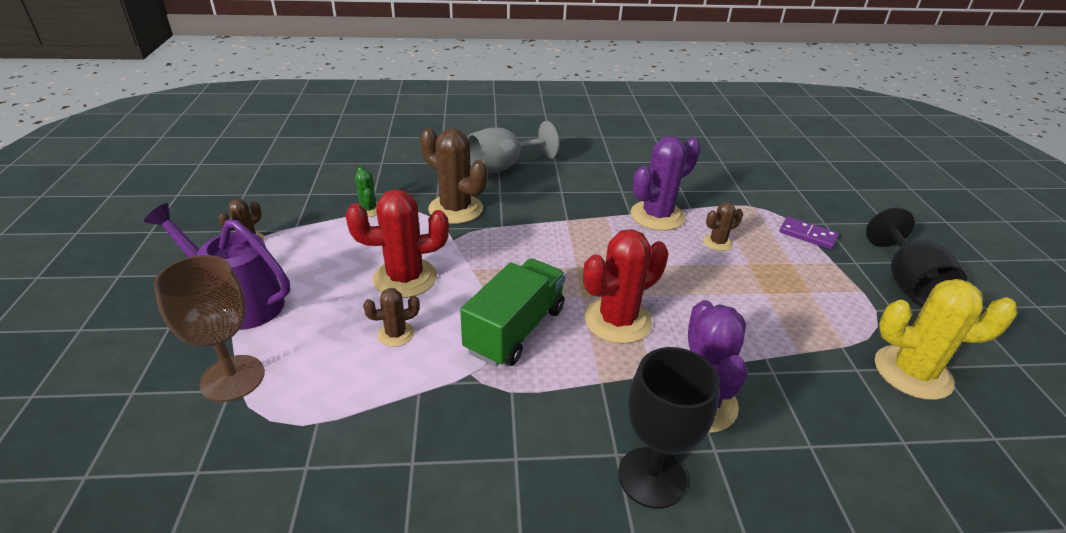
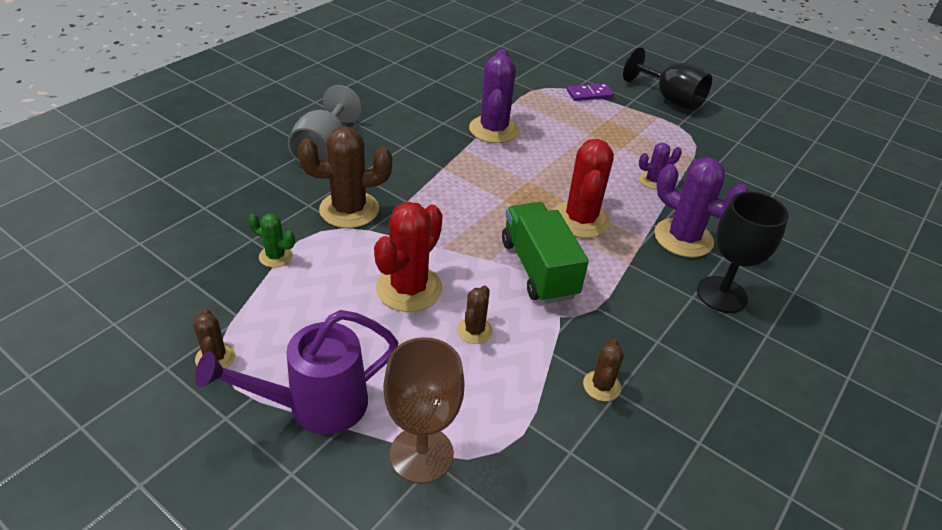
camera: 50 degrees left, 5 degrees up
brown cactus [703,202,743,251] -> brown cactus moved to [583,339,624,401]
yellow cactus [875,279,1017,400] -> none
none -> purple cactus [639,143,682,189]

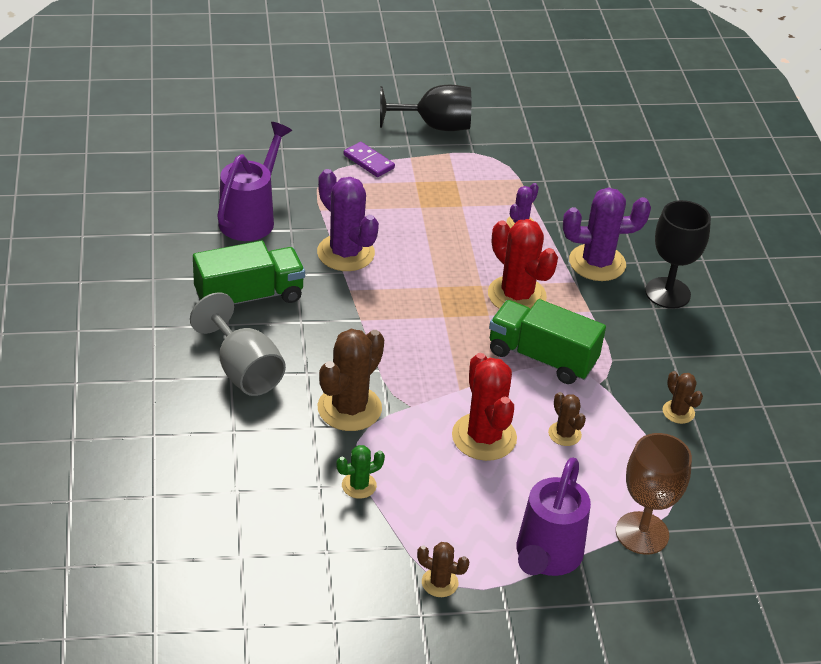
camera: 45 degrees left, 0 degrees up
purple domino [567,83,614,101] -> purple domino turned 75 degrees counterclockwise [344,142,395,177]
none -> green truck [193,241,305,304]
none -> purple watering can [217,122,292,241]

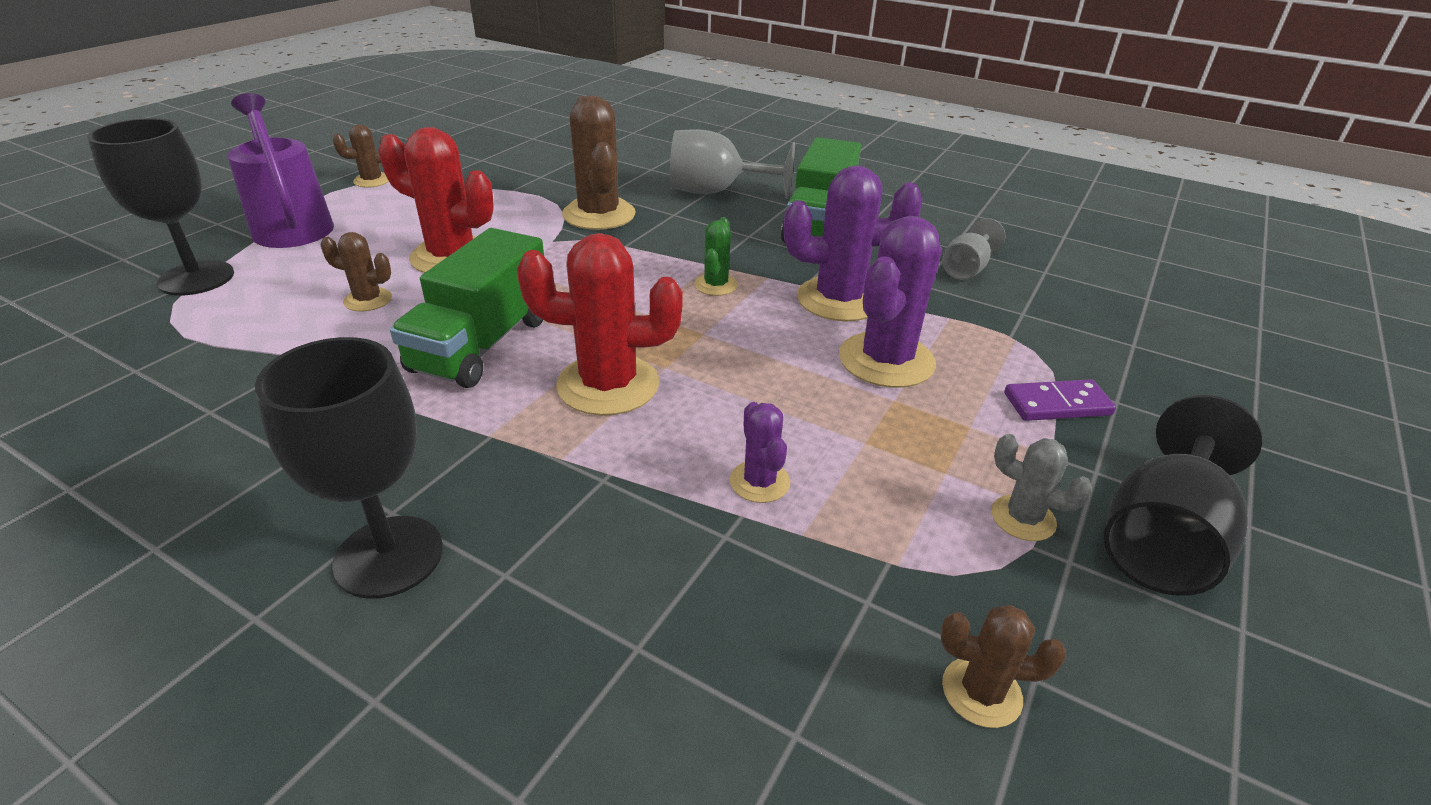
camera: 130 degrees right, 5 degrees down
purple watering can [217,122,292,241] -> grey goblet [942,218,1006,280]
green cactus [336,445,385,499] -> green cactus moved to [694,217,738,296]
green truck [489,299,606,384] -> green truck turned 135 degrees clockwise [390,228,544,388]
purple cactus [563,187,651,281] -> purple cactus moved to [839,216,942,388]
brown goblet [616,433,692,555] -> black goblet [87,118,234,296]
brown cactus [663,371,703,424] -> brown cactus moved to [941,605,1066,728]
none -> grey cactus [991,434,1092,541]

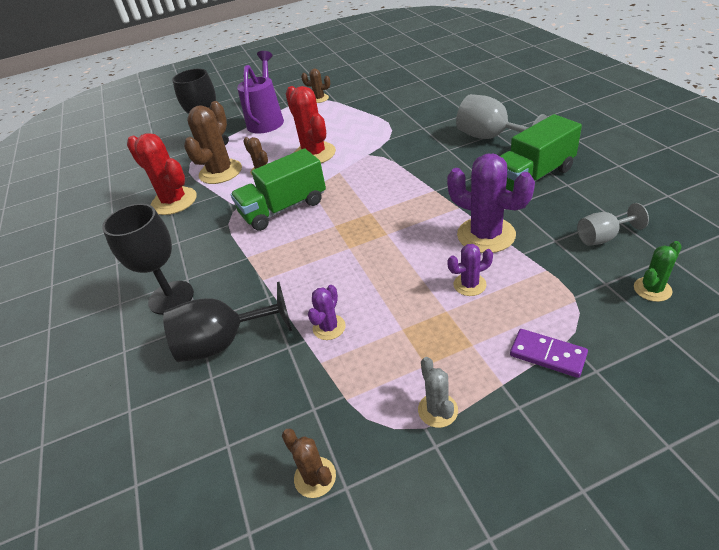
camera: 45 degrees right, 5 degrees up
red cactus [517,233,683,416] -> red cactus moved to [127,133,197,215]
brown cactus [562,95,636,230] -> brown cactus moved to [184,101,242,184]
green cactus [694,217,738,296] -> green cactus moved to [634,241,682,302]
purple cactus [839,216,942,388] -> purple cactus [447,244,493,296], size x0.52
black goblet [1104,395,1263,596] -> black goblet moved to [163,282,292,362]

